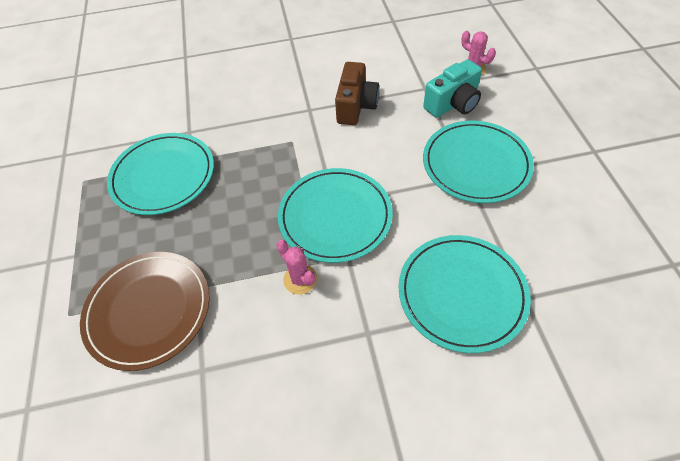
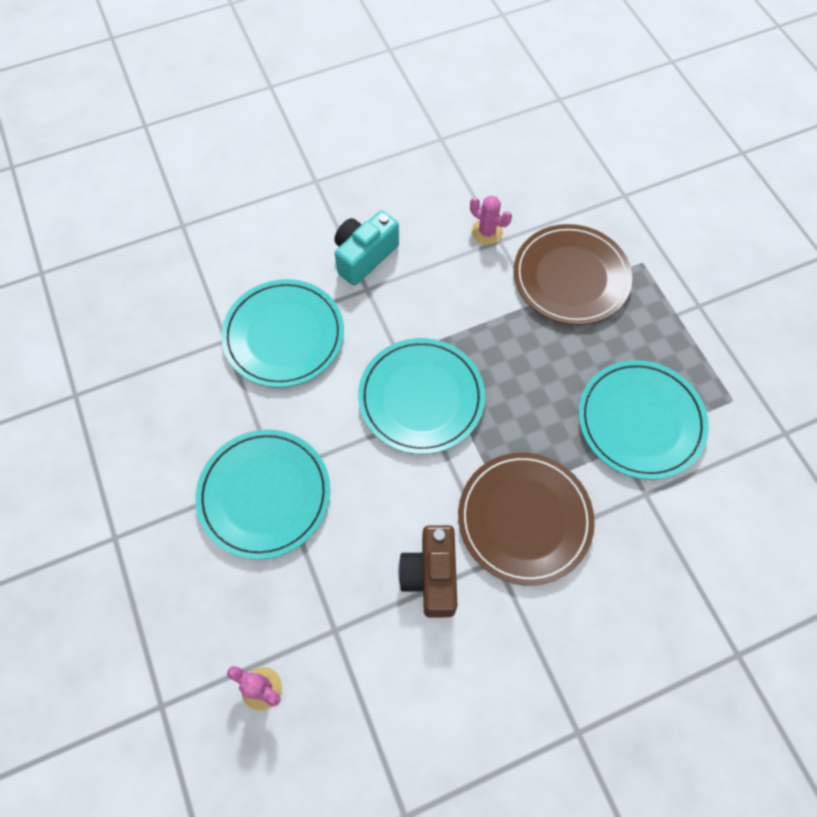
camera: 165 degrees right, 10 degrees up
pink cactus [277,240,317,295] -> pink cactus moved to [470,196,512,245]
turquoise camera [423,59,482,118] -> turquoise camera moved to [334,211,399,286]
none -> brown plate [458,453,595,586]

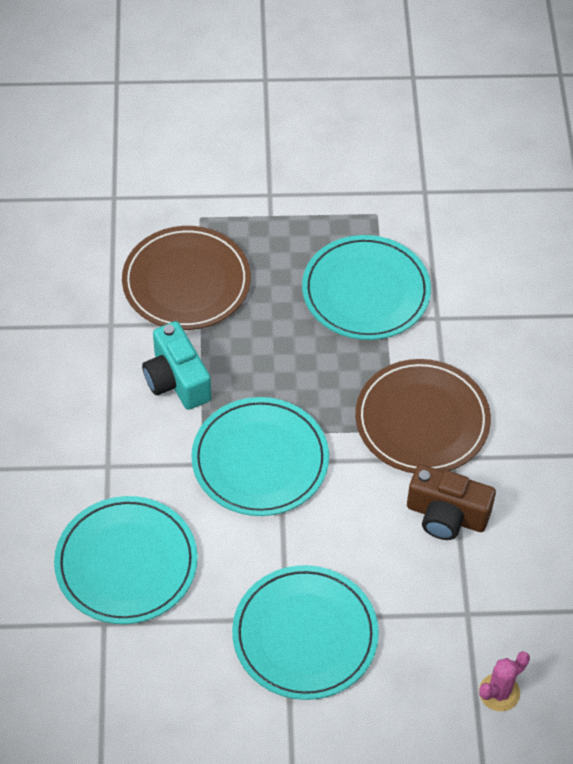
camera: 70 degrees left, 10 degrees down
turquoise camera [334,211,399,286] -> turquoise camera moved to [142,321,211,410]
pink cactus [470,196,512,245] -> none

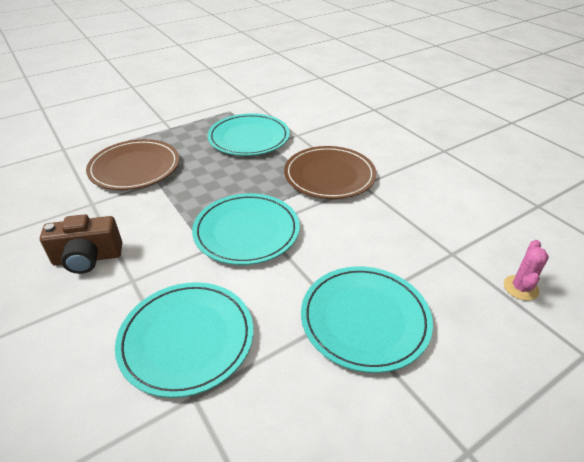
camera: 30 degrees left, 15 degrees down
turquoise camera [142,321,211,410] -> none
brown camera [407,464,496,540] -> brown camera moved to [40,214,122,274]

